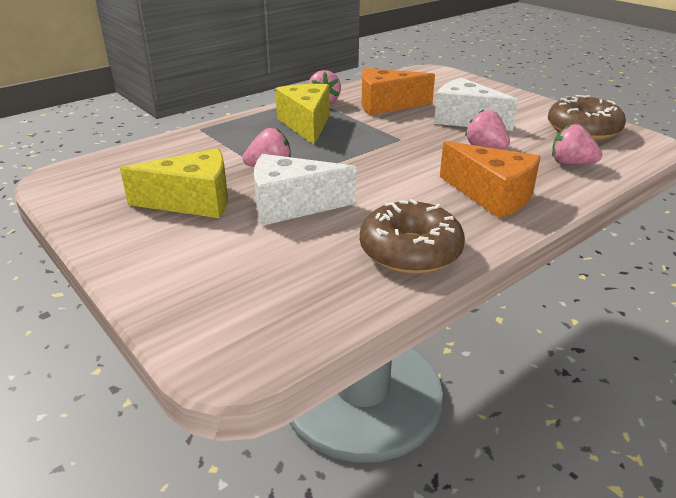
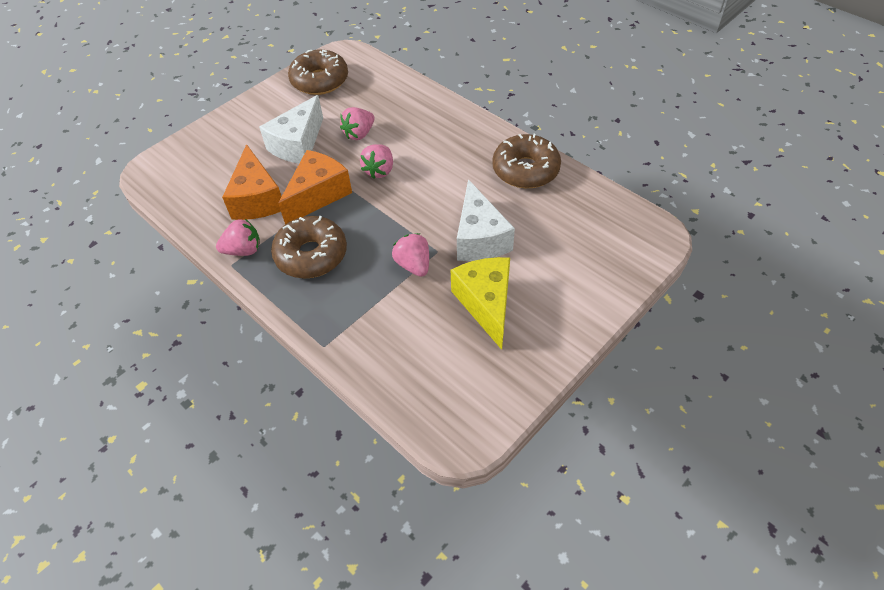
camera: 95 degrees left, 20 degrees up
yellow cheese [275,84,330,145] -> brown donut [271,216,347,278]
orange cheese [440,141,541,218] -> orange cheese moved to [278,150,352,224]
pink strawberry [552,124,602,165] -> pink strawberry moved to [360,144,393,179]

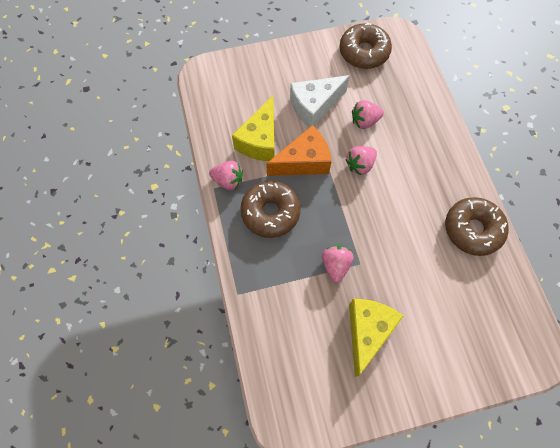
camera: 30 degrees right, 15 degrees up
orange cheese [222,144,282,220] -> yellow cheese [232,96,275,161]
white cheese [457,179,515,261] -> none

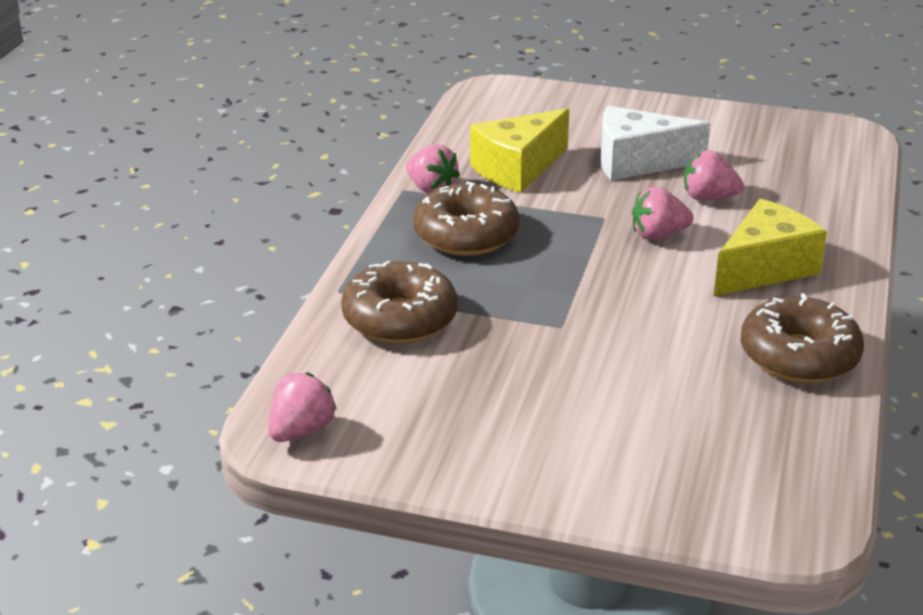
camera: 30 degrees right, 35 degrees down
orange cheese [266,125,332,176] -> none
pink strawberry [322,245,354,283] -> pink strawberry moved to [268,372,337,442]
brown donut [339,23,392,69] -> brown donut moved to [341,261,457,344]
yellow cheese [349,299,404,377] -> yellow cheese moved to [713,199,827,297]

